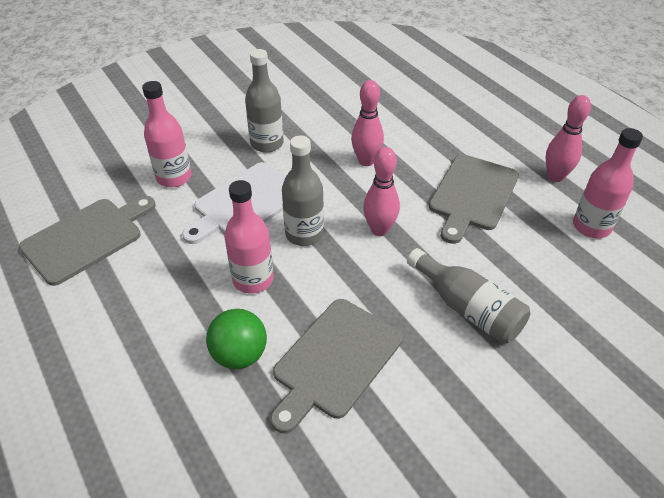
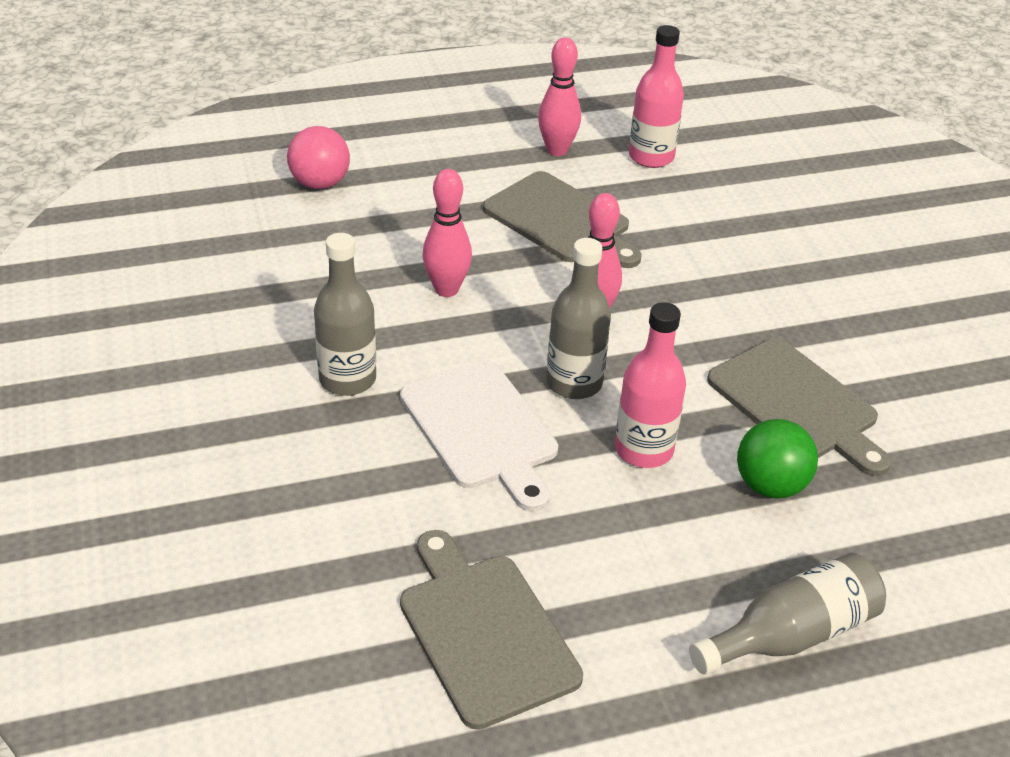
camera: 75 degrees left, 5 degrees down
pink bottle [142,81,191,187] -> none
grey bottle [407,248,531,344] -> grey bottle moved to [689,553,886,675]
none -> pink ball [287,126,350,189]

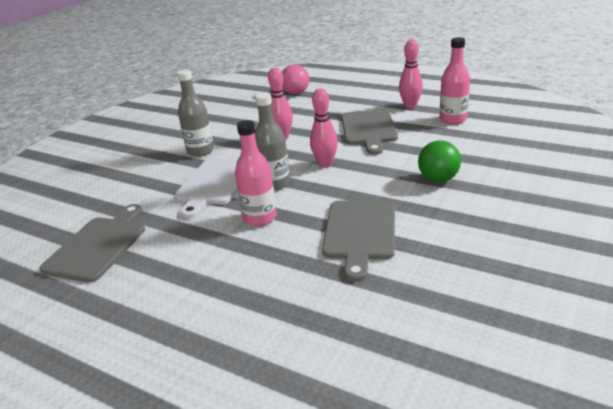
camera: 50 degrees right, 10 degrees down
grey bottle [689,553,886,675] -> none
green ball [737,419,818,499] -> green ball moved to [418,140,461,182]

